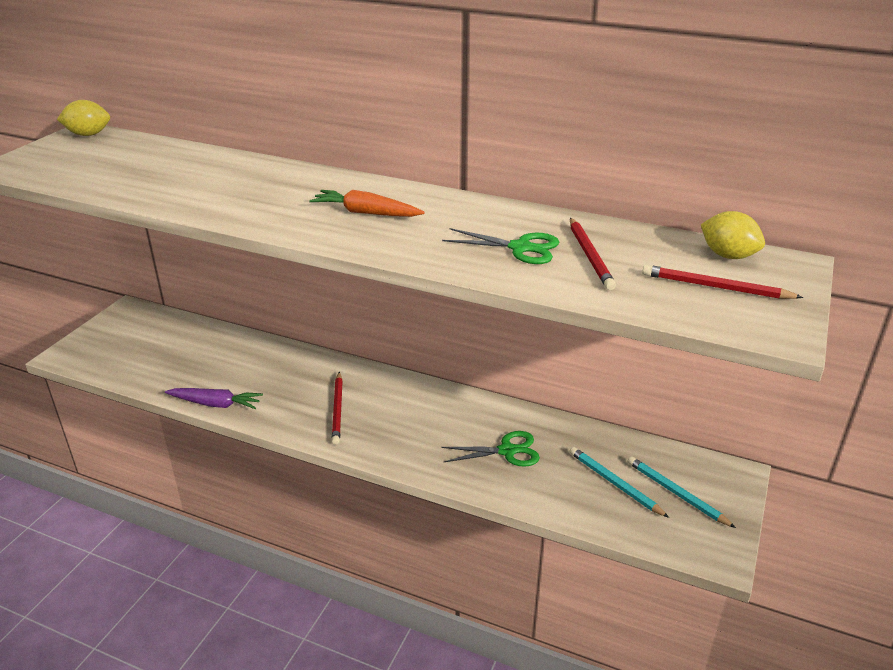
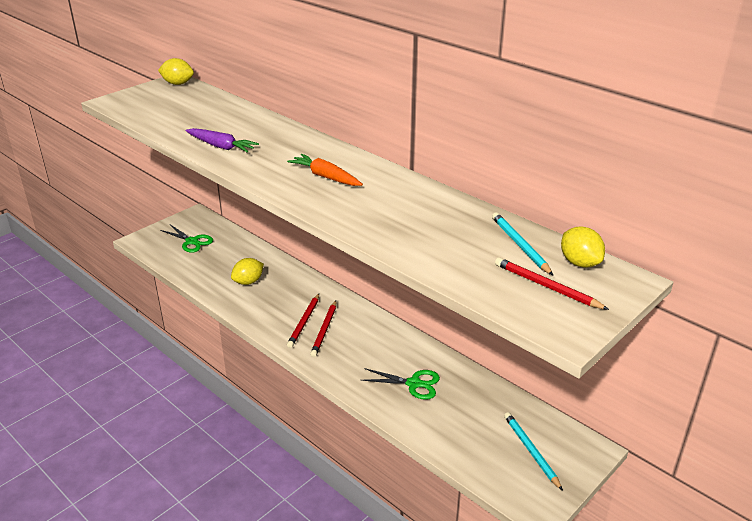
camera: 20 degrees right, 0 degrees up
purple carrot [165,388,263,409] -> purple carrot moved to [185,128,259,152]
green scissors [442,228,559,264] -> green scissors moved to [160,225,213,253]
turquoise pencil [569,447,669,518] -> turquoise pencil moved to [492,212,553,275]
red pencil [570,218,616,290] -> red pencil moved to [310,301,336,357]
none -> yellow lemon [231,258,264,285]

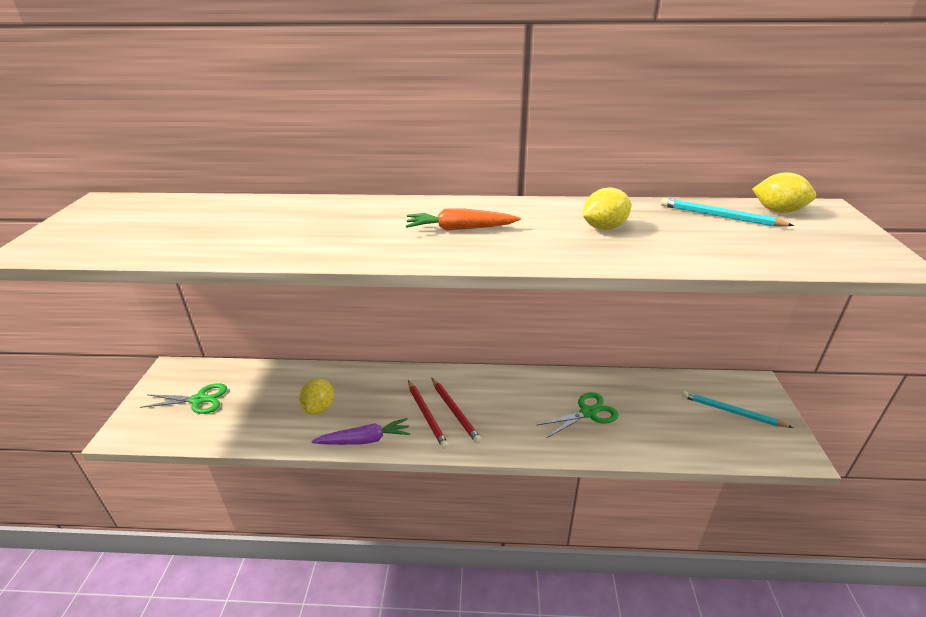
camera: 40 degrees left, 0 degrees up
yellow lemon [158,58,194,85] -> yellow lemon moved to [583,187,631,230]
purple carrot [185,128,259,152] -> purple carrot moved to [311,418,410,445]
red pencil [495,257,609,310] -> none

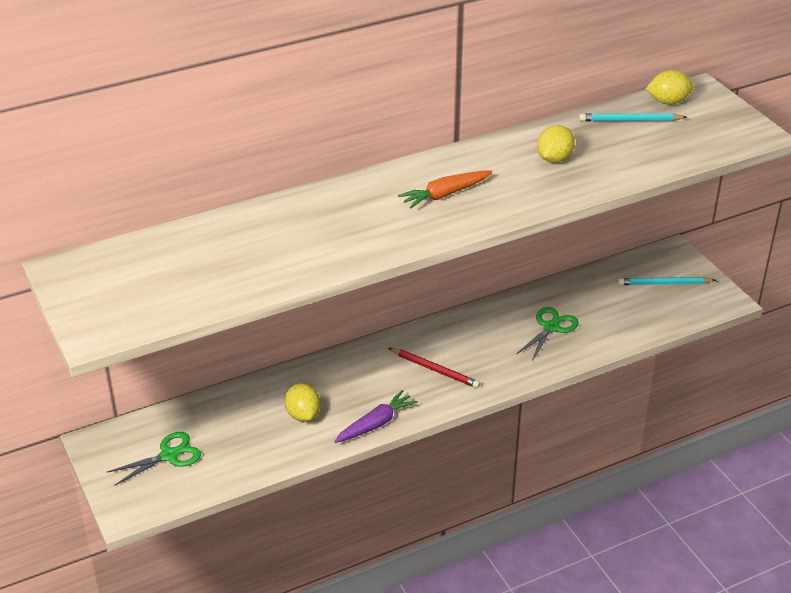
camera: 30 degrees left, 5 degrees up
red pencil [408,380,449,449] -> none

